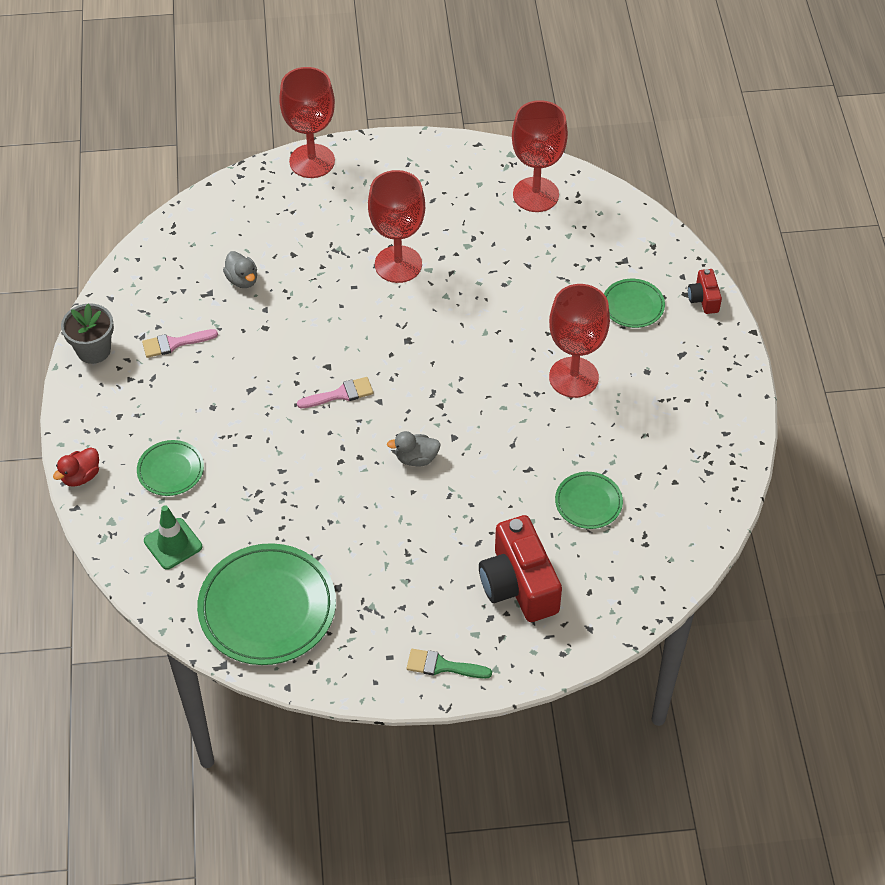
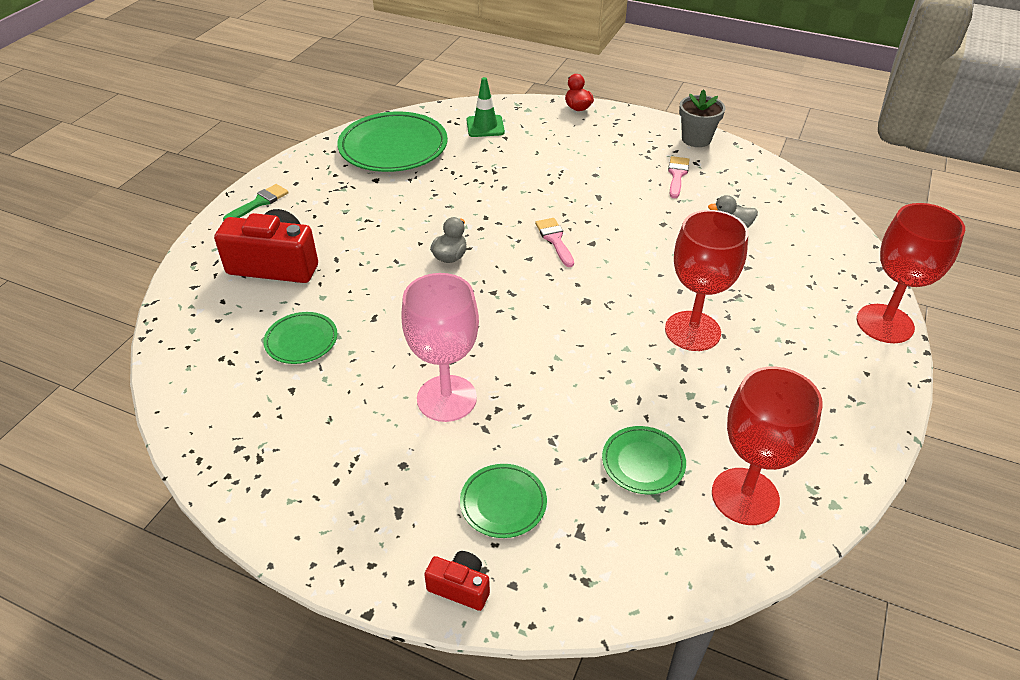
camera: 120 degrees right, 10 degrees down
green plate [137,440,204,496] -> green plate moved to [602,426,686,494]
pink brush [297,377,373,408] -> pink brush turned 150 degrees clockwise [535,218,574,267]
red goblet [549,284,610,398] -> pink goblet [401,273,479,422]

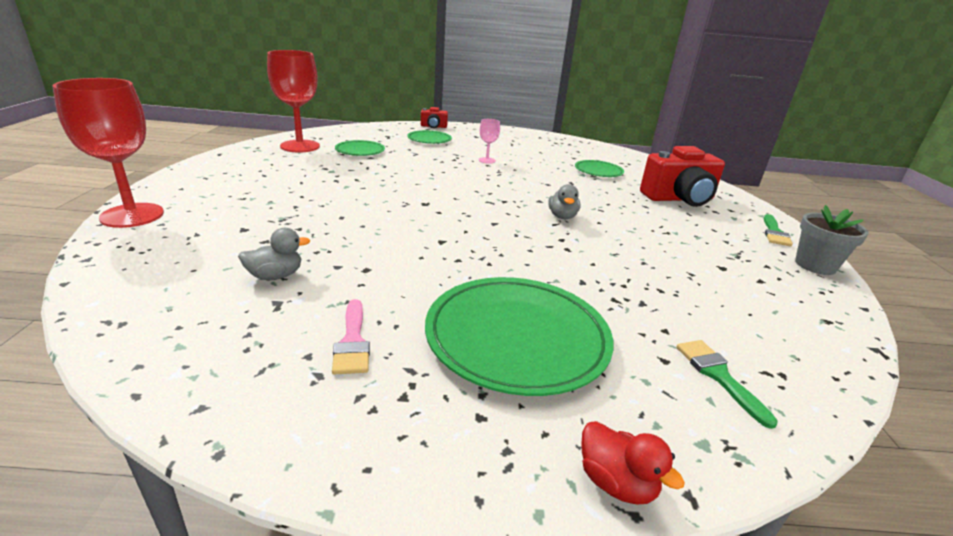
camera: 155 degrees right, 15 degrees down
green plate [337,112,448,172] -> green plate moved to [425,277,614,396]
pink goblet [401,273,479,422] -> pink goblet [479,119,500,164], size x0.46
green traffic cone [466,77,505,137] -> green brush [676,340,778,429]
pink brush [535,218,574,267] -> none
red goblet [665,210,748,351] -> none
grey flower pot [679,89,725,147] -> grey flower pot moved to [795,205,869,275]

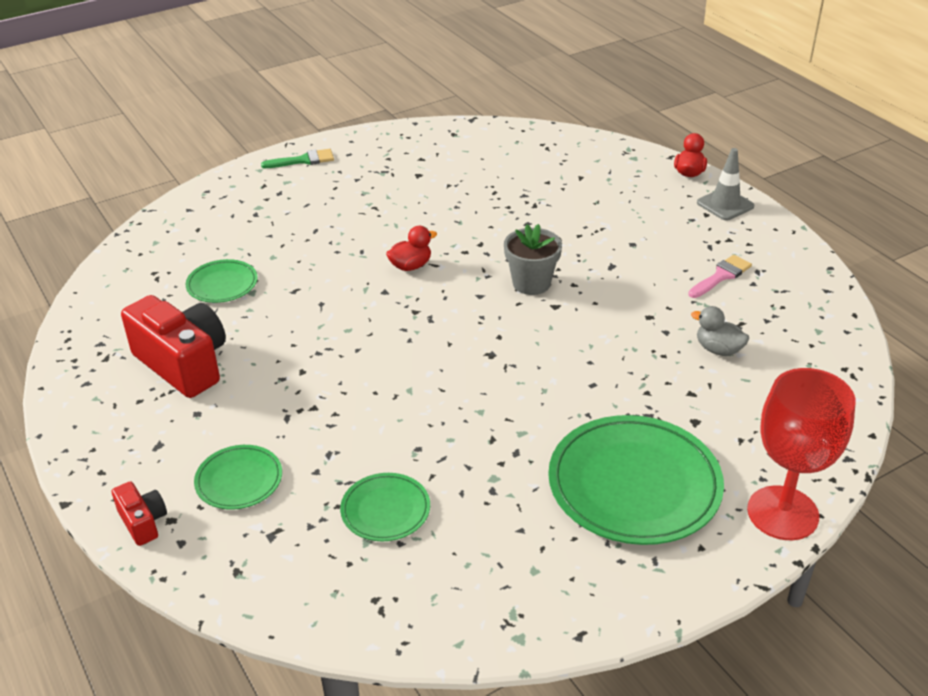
camera: 120 degrees left, 10 degrees up
red goblet [267,50,320,153] -> none
green plate [425,277,614,396] -> green plate moved to [548,415,724,545]
pink goblet [479,119,500,164] -> none
grey duck [548,184,581,219] -> red duck [386,226,437,271]
red camera [640,146,725,207] -> red camera moved to [121,295,226,398]
green brush [676,340,778,429] -> none
grey flower pot [795,205,869,275] -> grey flower pot moved to [504,224,562,295]
none -> grey traffic cone [697,148,754,221]

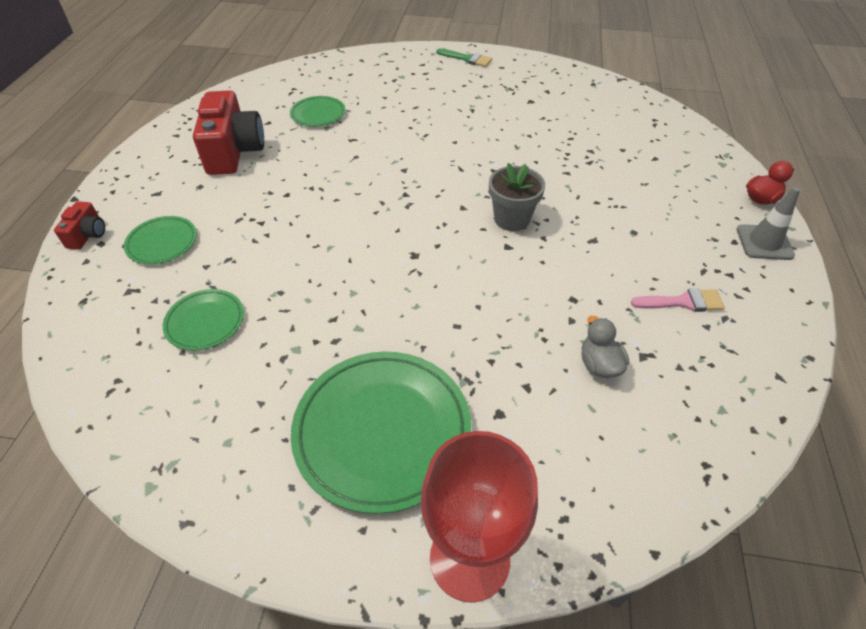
camera: 40 degrees right, 10 degrees up
red duck [386,226,437,271] -> none

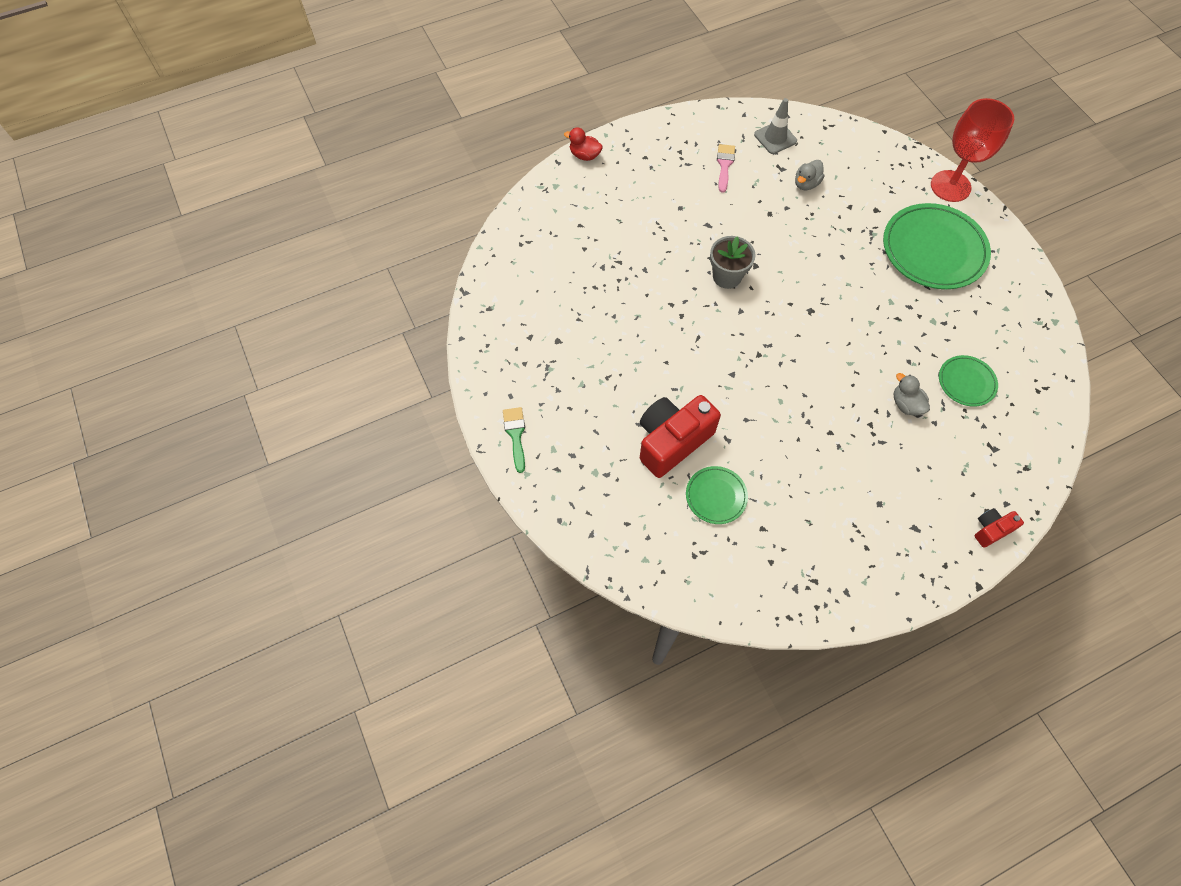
camera: 125 degrees left, 15 degrees up
green plate [124,216,197,264] -> none
red camera [193,90,264,175] -> red camera moved to [640,395,721,478]
pink brush [631,289,725,312] -> pink brush turned 45 degrees clockwise [717,144,735,193]
grey traffic cone [737,187,800,260] -> grey traffic cone moved to [754,98,797,154]
none -> grey duck [894,373,930,416]

